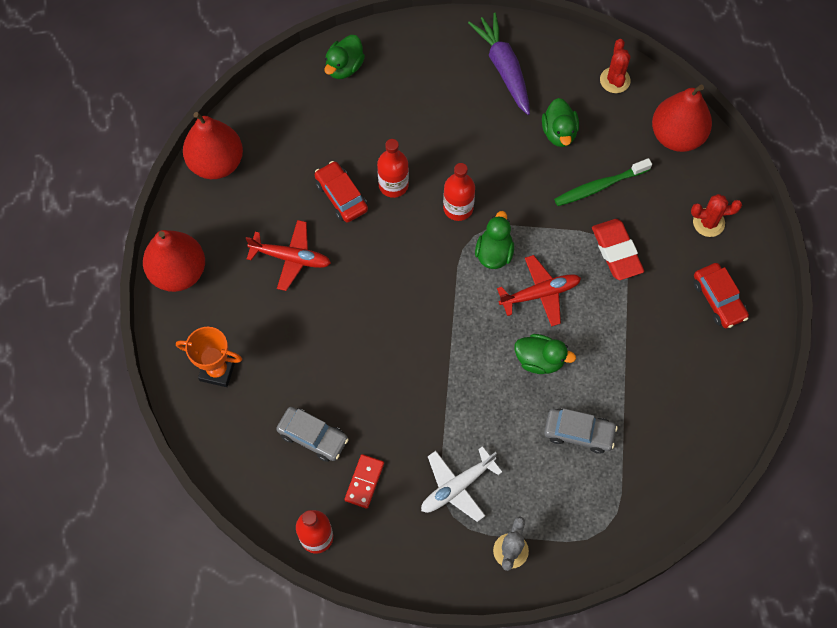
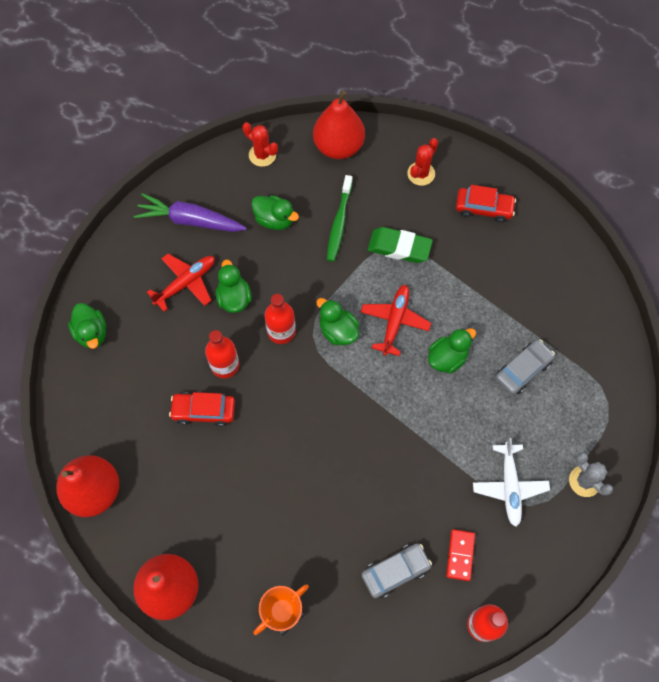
camera: 55 degrees left, 0 degrees up
red plane [246,220,331,291] -> red plane moved to [147,254,215,312]
red domino [344,454,384,509] -> red domino turned 45 degrees clockwise [446,529,475,581]
red eraser [592,219,644,280] -> green eraser [368,227,433,263]
none -> green duck [216,260,252,313]

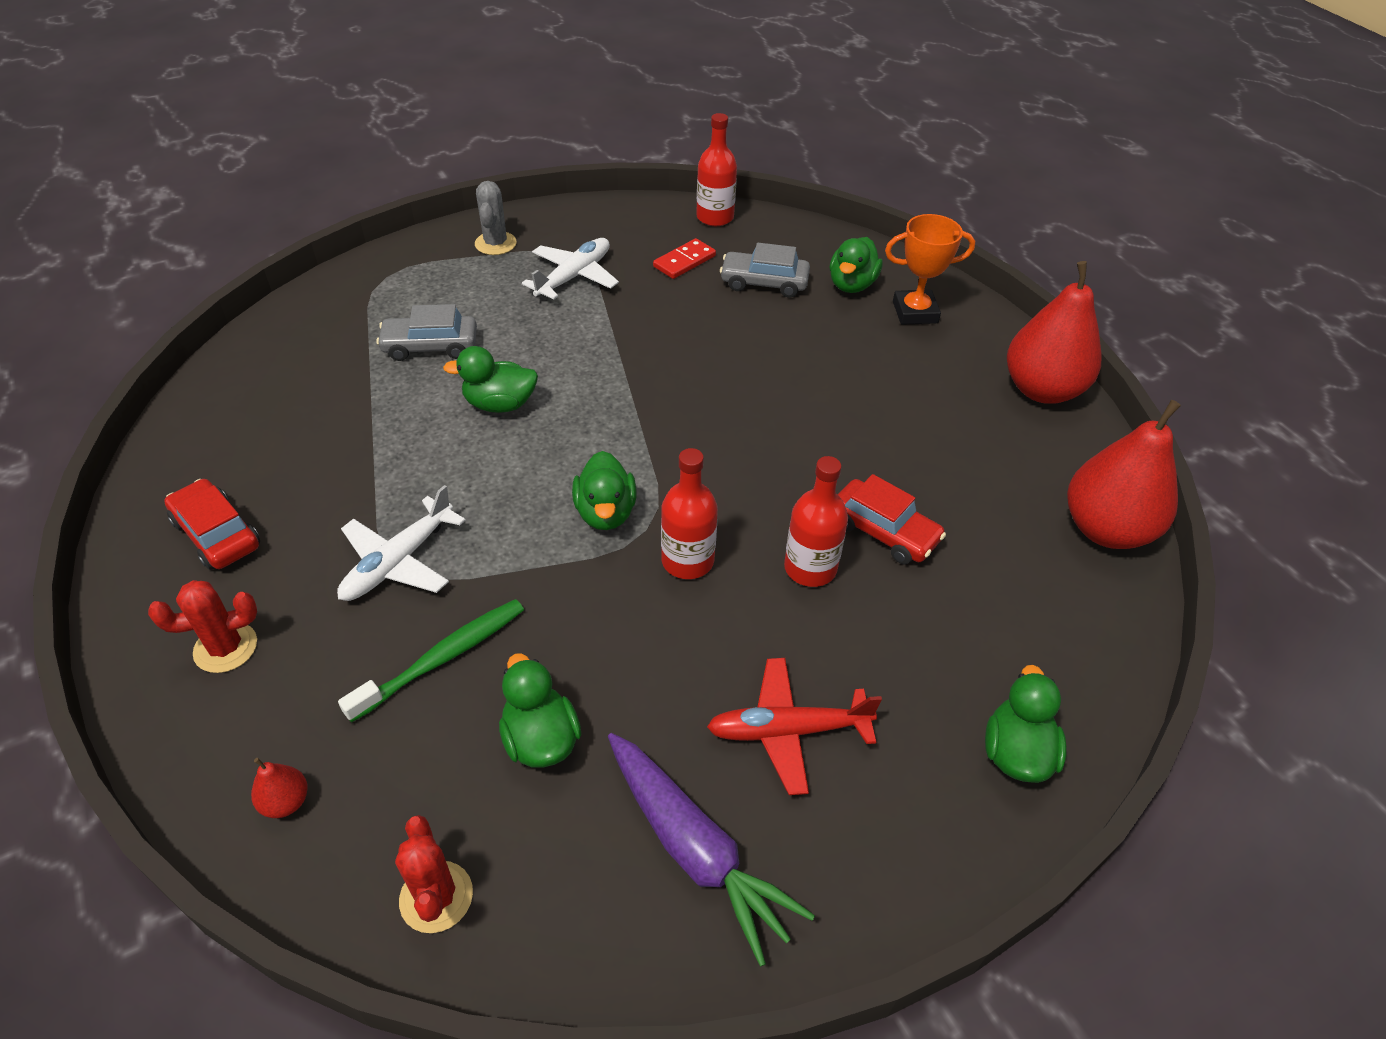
camera: 145 degrees left, 20 degrees down
green duck [216,260,252,313] -> green duck moved to [830,237,883,293]
red pear [313,90,365,159] -> red pear [251,758,308,818], size x0.41
red plane [361,285,431,356] -> none
green eraser [368,227,433,263] -> white plane [337,485,466,601]

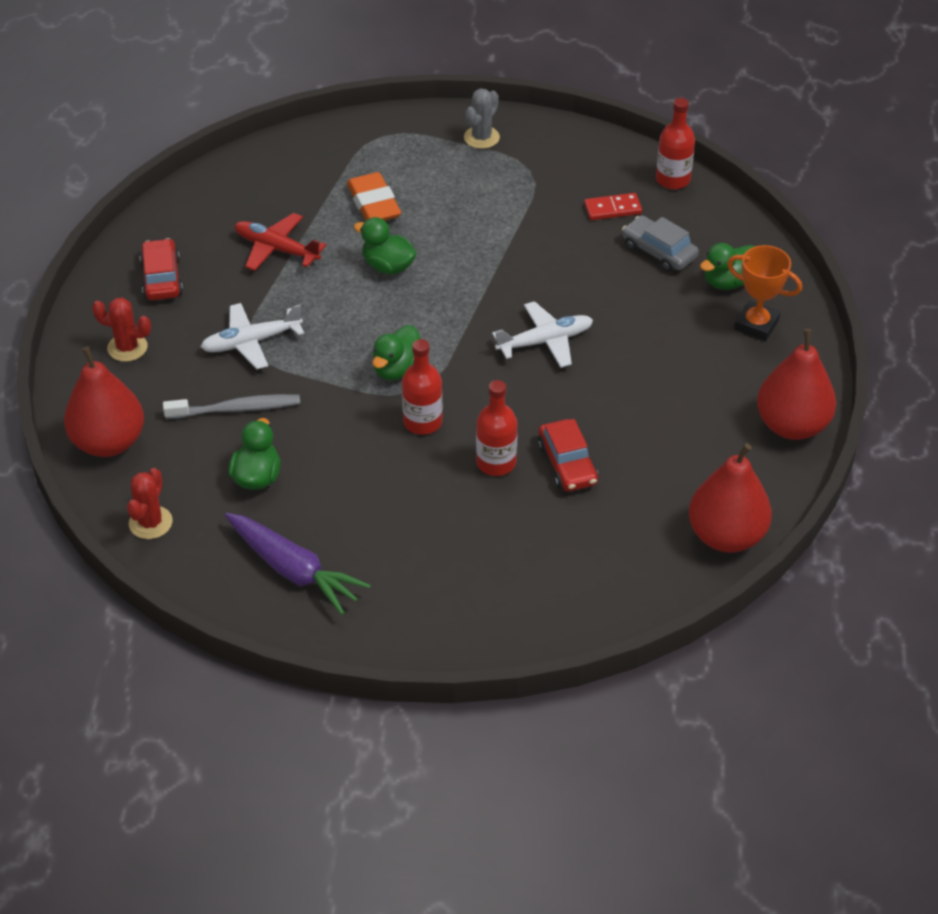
camera: 35 degrees right, 0 degrees up
red pear [251,758,308,818] -> red pear [64,346,144,457], size x2.44
green toothbrush [338,599,524,723] -> grey toothbrush [163,394,300,419]
grey car [376,304,477,361] -> orange eraser [347,172,401,220]
white plane [522,238,619,300] -> white plane moved to [492,301,593,368]
purple carrot [608,733,815,966] -> purple carrot turned 45 degrees counterclockwise [225,513,371,615]
red plane [707,658,882,795] -> red plane moved to [234,213,326,271]
green duck [985,665,1067,783] -> none

